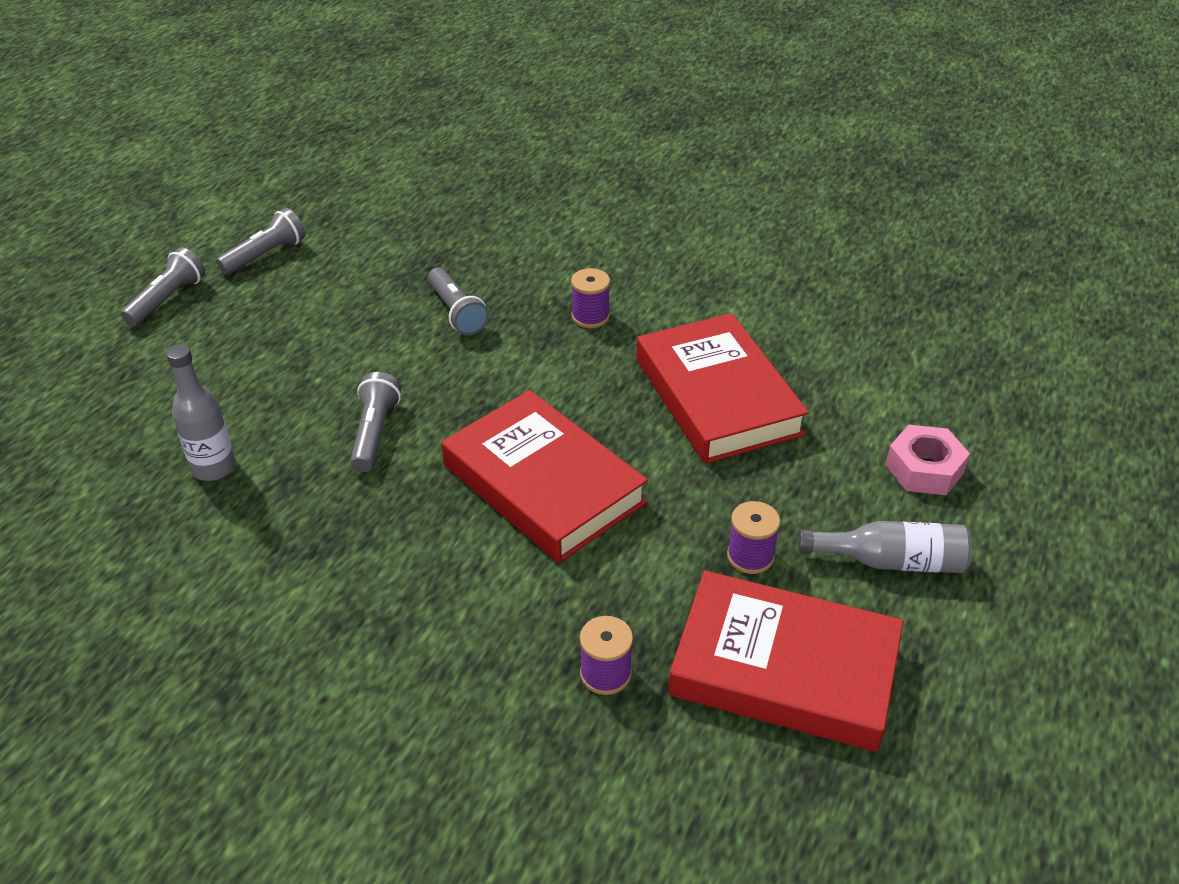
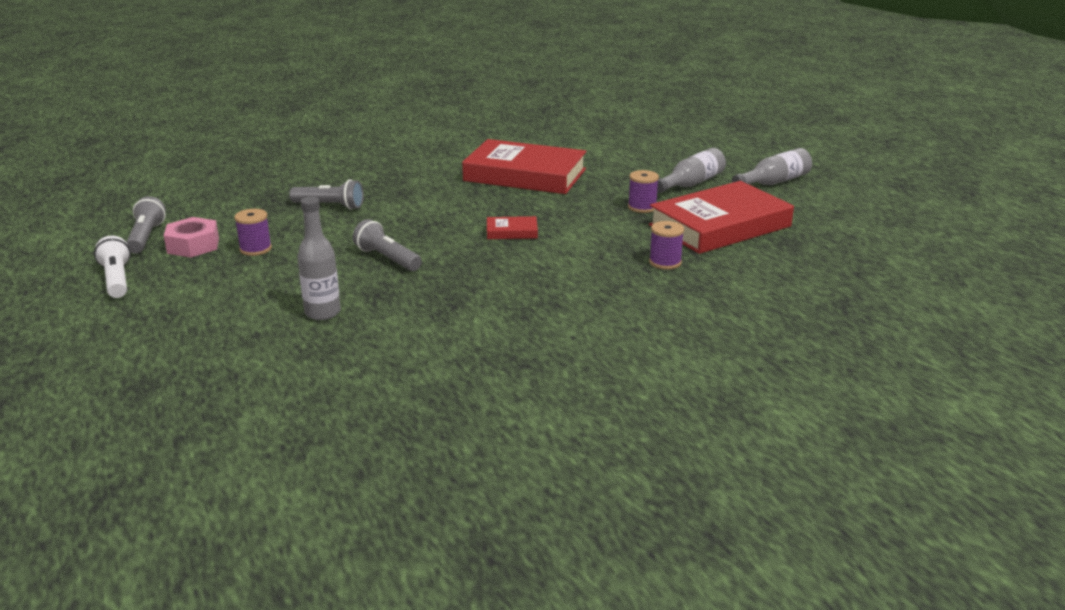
camera: 50 degrees left, 15 degrees down
grey flashlight [121,248,205,326] -> white flashlight [94,236,131,298]
red book [442,390,648,563] -> red book [487,216,538,239], size x0.41
purple spool [571,268,610,328] -> purple spool moved to [234,209,272,256]
pink nut [885,425,970,495] -> pink nut moved to [164,217,219,258]
none -> grey bottle [732,148,812,185]

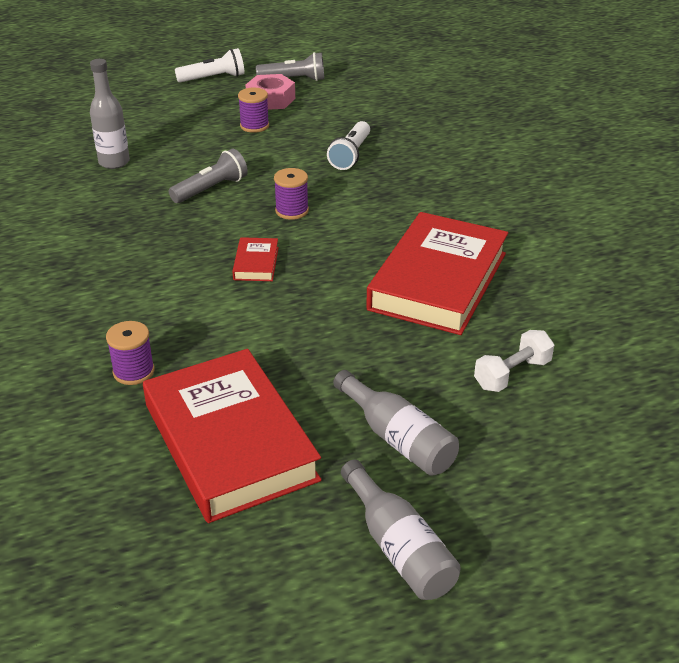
camera: 95 degrees right, 10 degrees up
grey flashlight [289,179,364,210] -> white flashlight [327,121,370,170]
purple spool [628,170,659,213] -> purple spool moved to [274,168,309,220]
none -> white dumbbell [474,330,555,392]

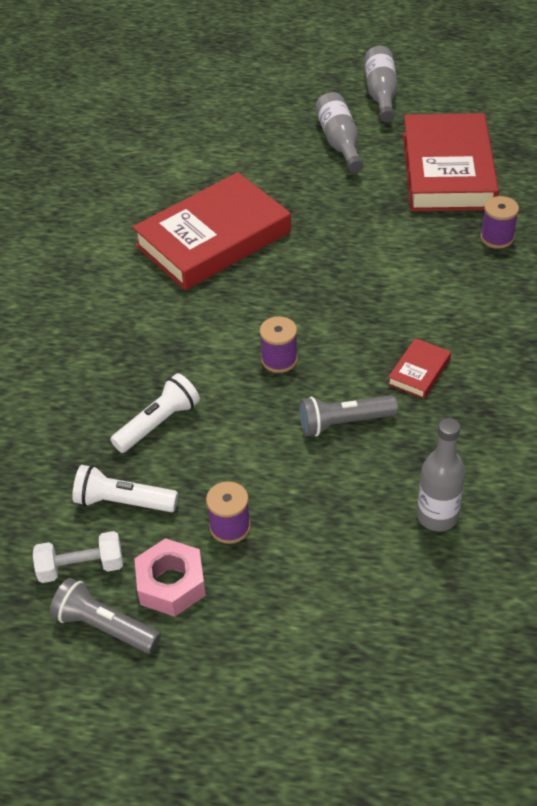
camera: 150 degrees left, 10 degrees up
white flashlight [175,48,245,83] -> white flashlight moved to [72,465,178,512]
red book [232,237,279,281] -> red book moved to [388,338,451,399]
white dumbbell [474,330,555,392] -> white dumbbell moved to [33,531,123,583]

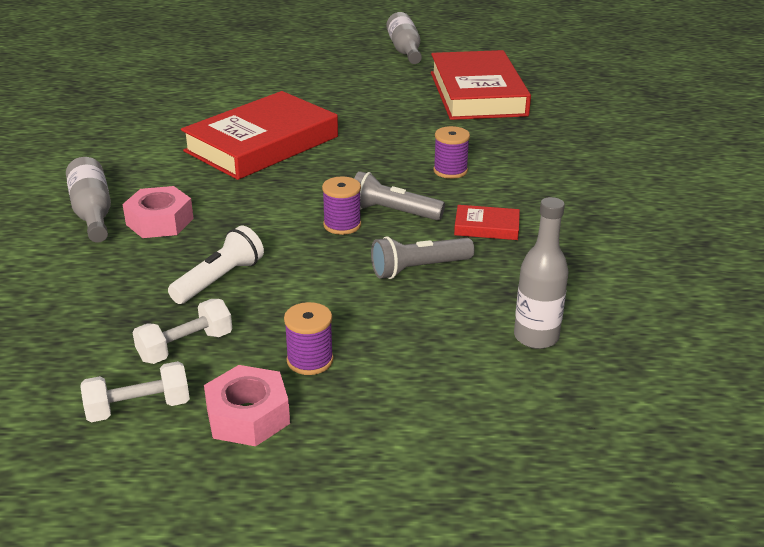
camera: 10 degrees left, 15 degrees down
grey flashlight [50,578,161,654] -> grey flashlight moved to [354,171,445,221]
white flashlight [72,465,178,512] -> white dumbbell [133,299,232,364]
grey bottle [315,92,363,173] -> grey bottle moved to [66,157,111,243]
red book [388,338,451,399] -> red book turned 75 degrees clockwise [454,205,520,240]
purple spool [480,196,519,249] -> purple spool moved to [433,126,470,179]
none -> pink nut [123,186,194,238]

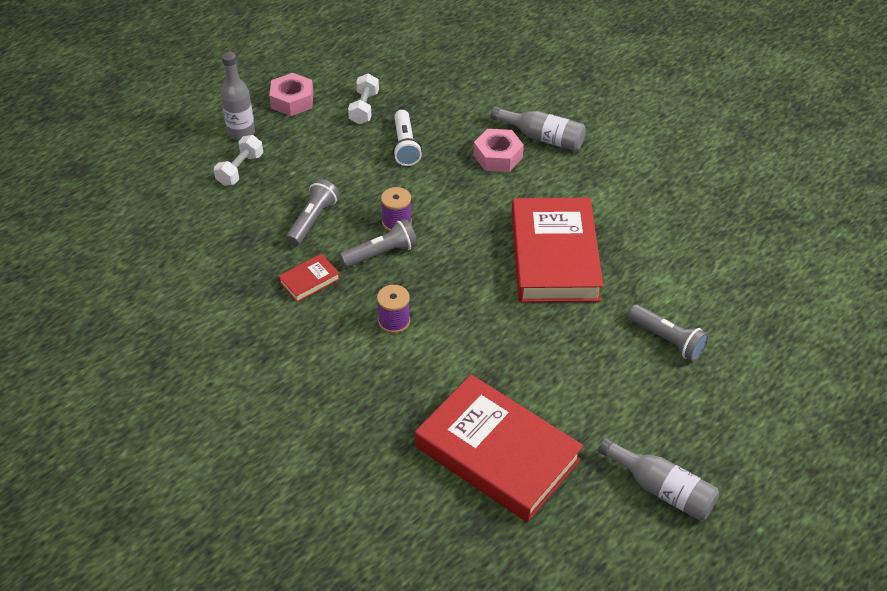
camera: 135 degrees right, 15 degrees up
white dumbbell [80,361,190,422] -> white dumbbell moved to [214,135,263,186]
purple spool [284,302,333,375] -> none
grey bottle [514,197,569,349] -> grey bottle moved to [221,52,255,140]
none -> grey flashlight [628,305,709,361]

